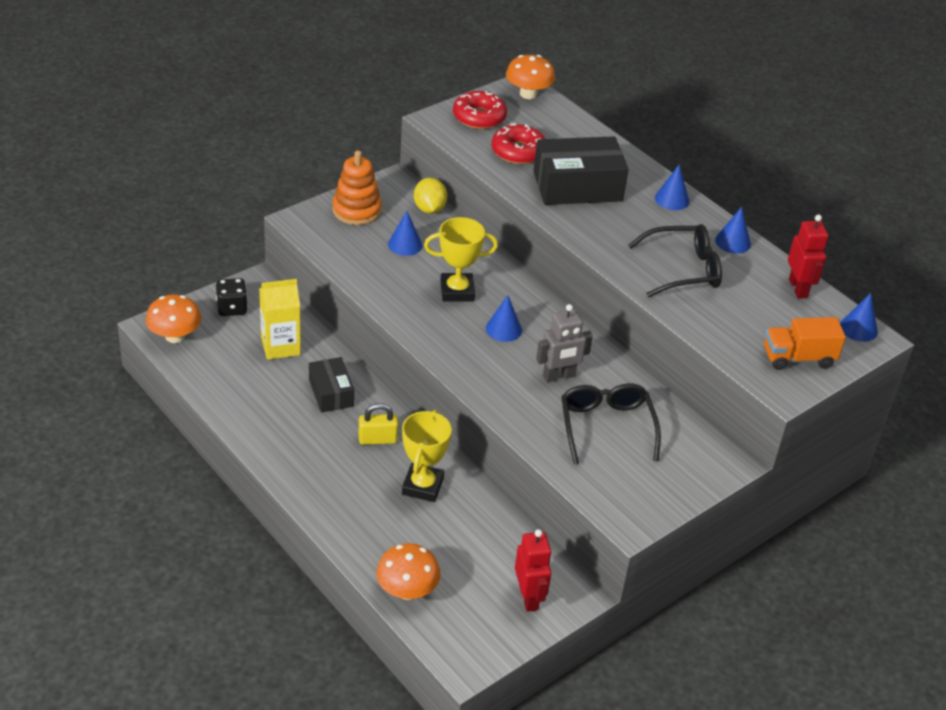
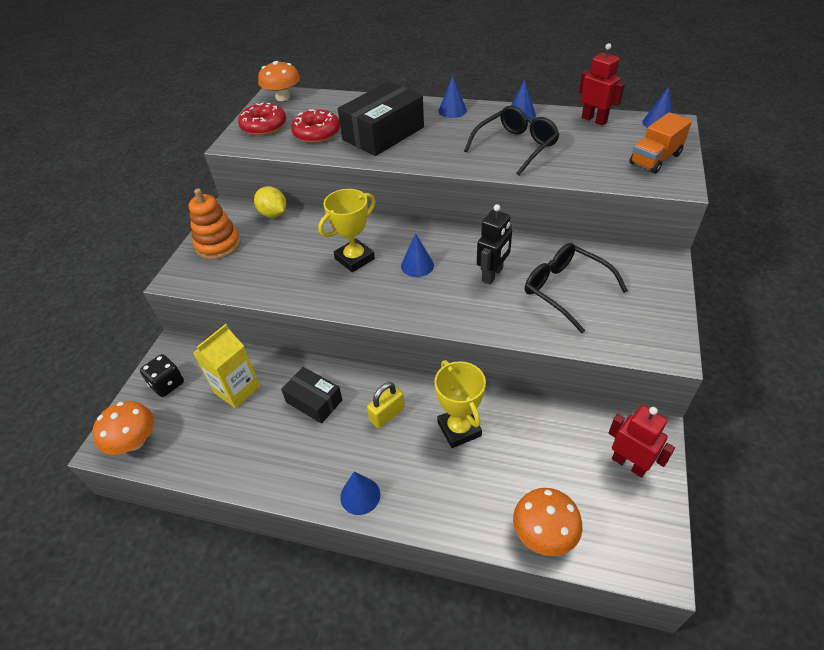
camera: 30 degrees left, 5 degrees up
blue cone [388,211,423,256] -> blue cone moved to [340,472,380,515]
grey robot [536,304,593,382] -> black robot [477,204,512,284]

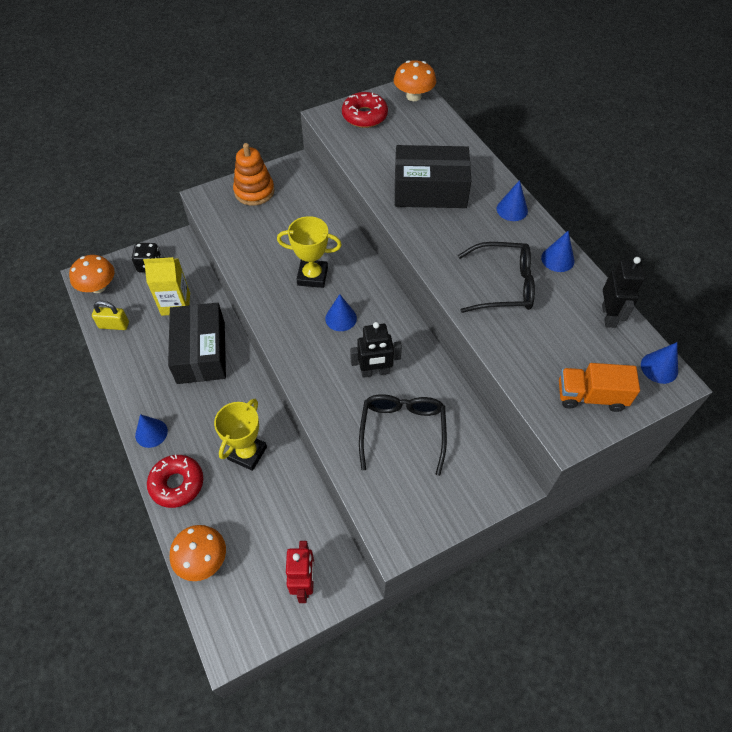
camera: 45 degrees right, 10 degrees up
yellow lemon [254,186,287,218] -> none
black box [281,367,342,424] -> black box [168,303,226,384], size x1.74
red donut [291,109,340,143] -> red donut moved to [147,455,203,508]
yellow padlock [367,382,405,428] -> yellow padlock moved to [92,301,129,330]
red robot [579,43,625,126] -> black robot [602,257,645,328]

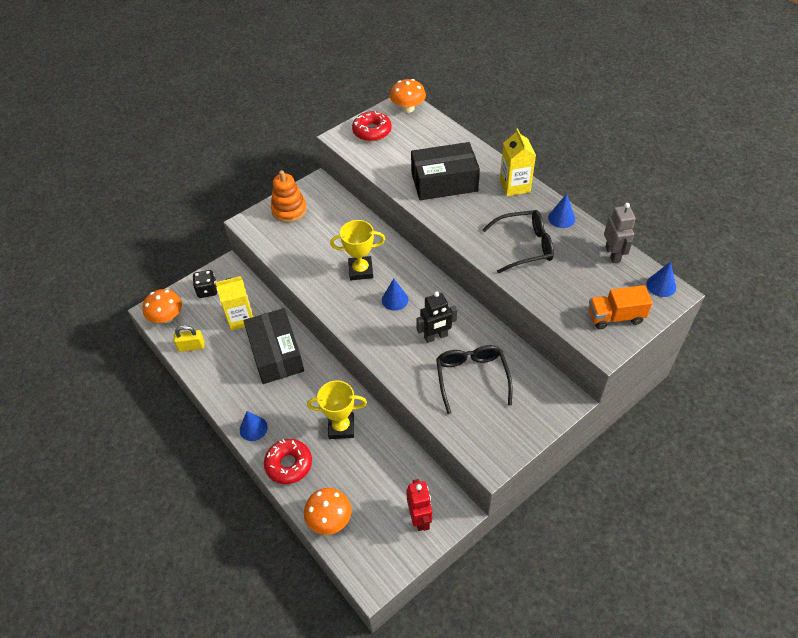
camera: 10 degrees left, 5 degrees down
yellow trophy [214,399,267,471] -> yellow trophy turned 75 degrees clockwise [307,380,367,439]
blue cone [497,180,528,221] -> yellow carton [500,128,536,196]
black robot [602,257,645,328] -> grey robot [604,203,636,263]

